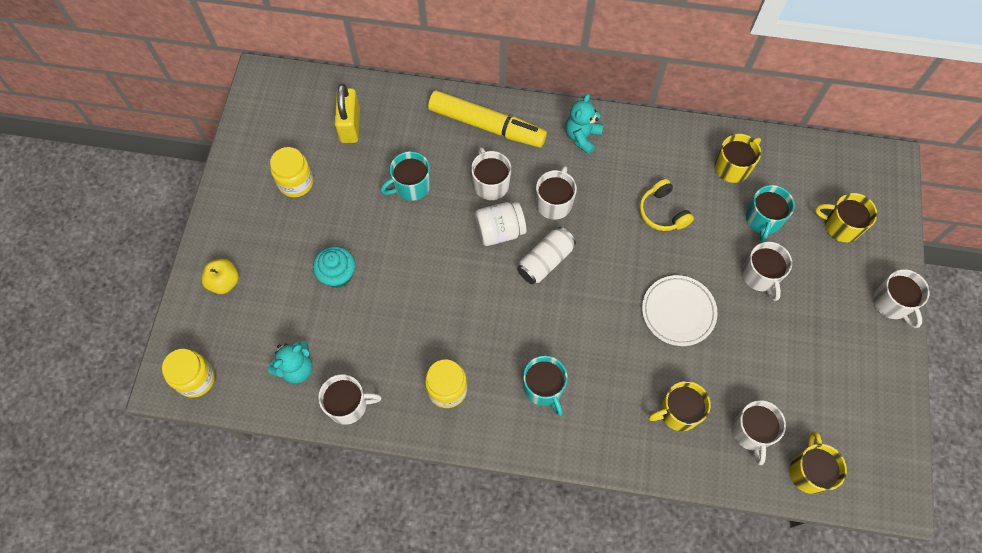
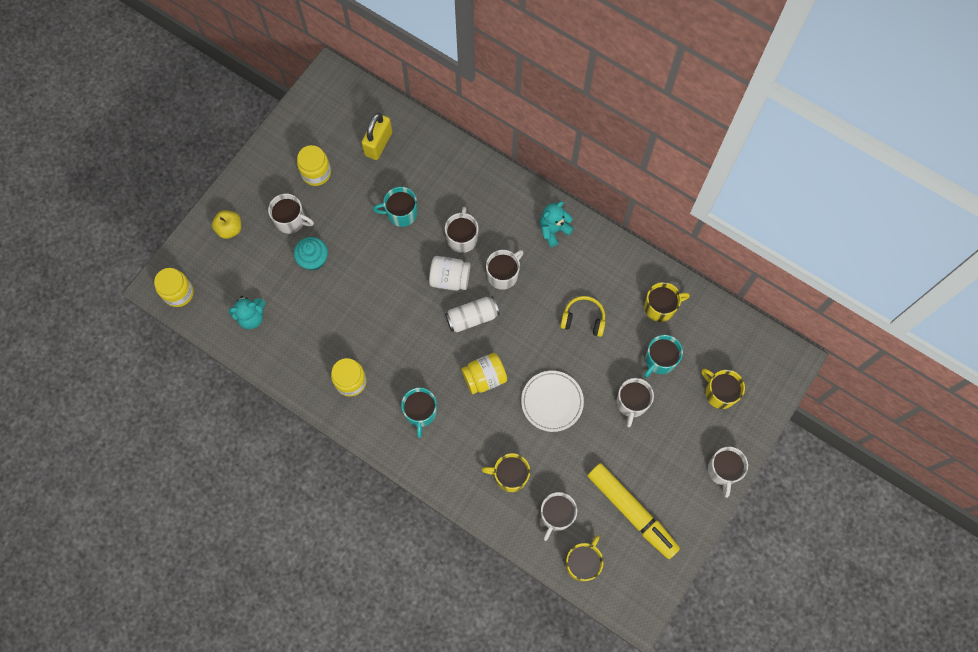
camera: 25 degrees right, 5 degrees up
white mug [318,374,382,425] -> white mug moved to [268,194,314,234]
yellow marker [428,91,547,147] -> yellow marker moved to [587,463,680,559]
yellow headphones [639,179,694,231] -> yellow headphones turned 105 degrees clockwise [560,296,605,337]
none -> yellow jar [461,353,507,394]

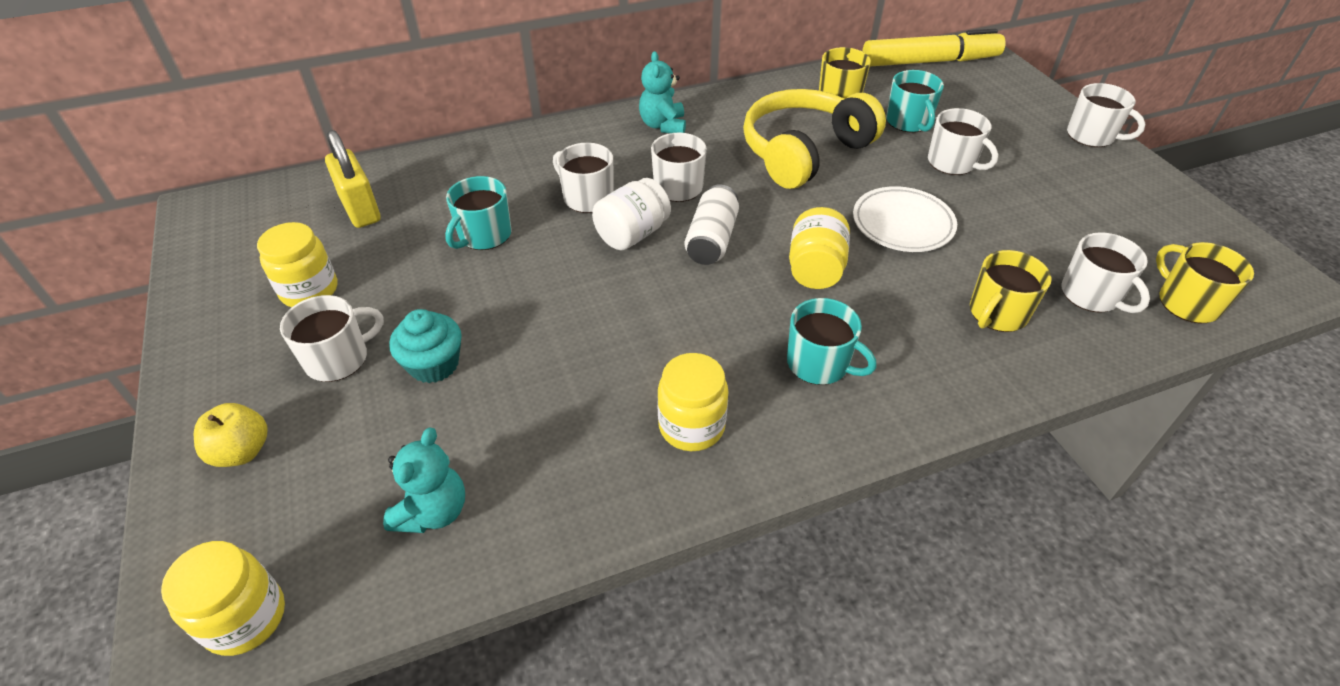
camera: 55 degrees left, 25 degrees down
yellow headphones [560,296,605,337] -> yellow headphones [743,89,886,189], size x1.97
yellow marker [587,463,680,559] -> yellow marker moved to [862,29,1005,67]
yellow mug [701,369,745,409] -> none

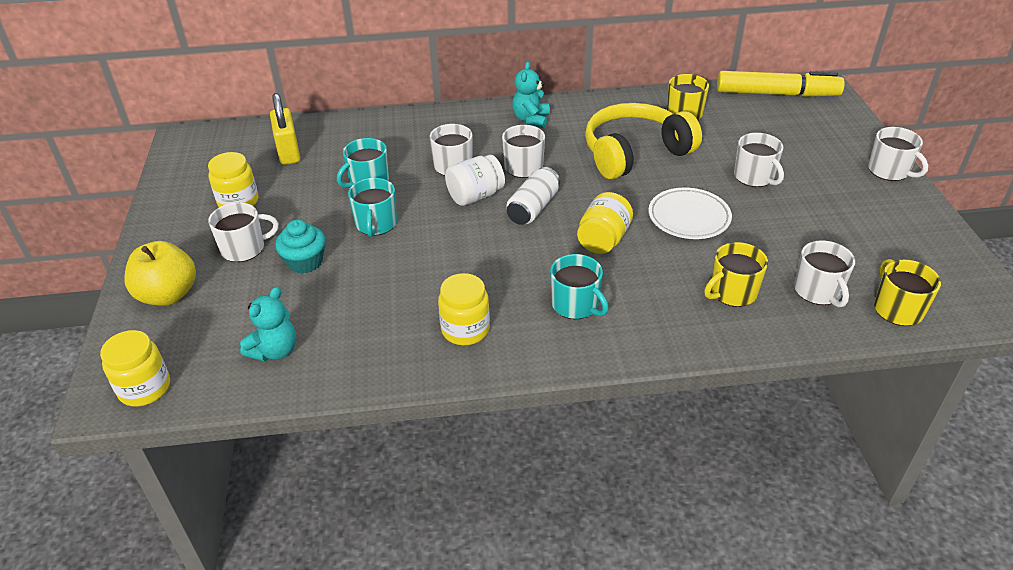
camera: 15 degrees right, 5 degrees down
yellow apple [194,403,268,467] -> yellow apple [124,241,196,306], size x1.51
turquoise mug [886,70,944,133] -> turquoise mug moved to [348,178,397,237]

